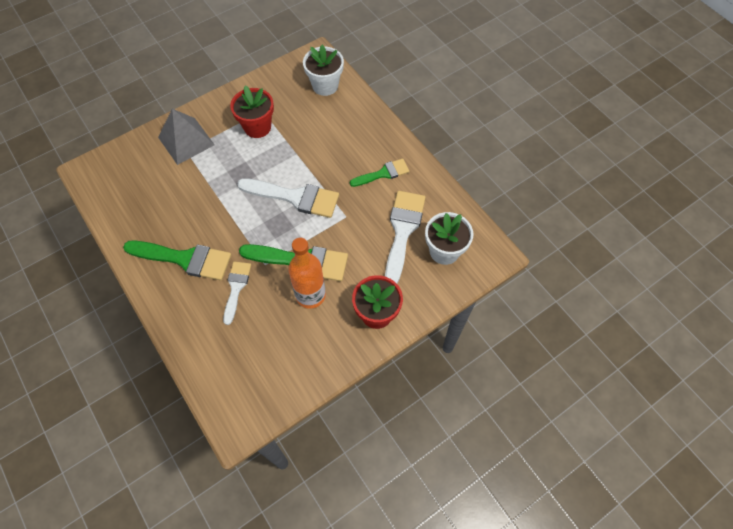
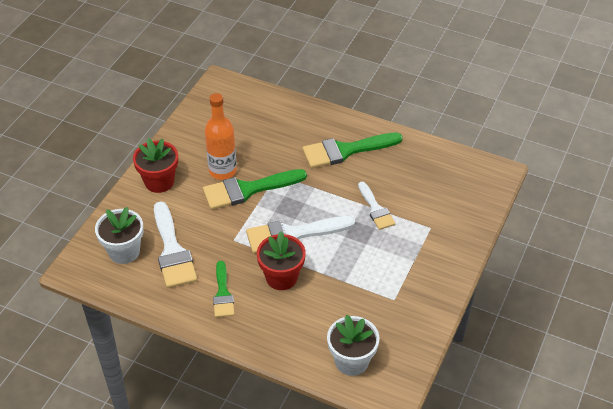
camera: 150 degrees right, 15 degrees down
grey pyramid [158,109,215,165] -> none
white brush [223,261,251,325] -> white brush moved to [358,182,395,230]
red flower pot [230,85,274,138] -> red flower pot moved to [257,231,306,290]
green brush [350,158,409,187] -> green brush turned 45 degrees counterclockwise [213,261,234,317]

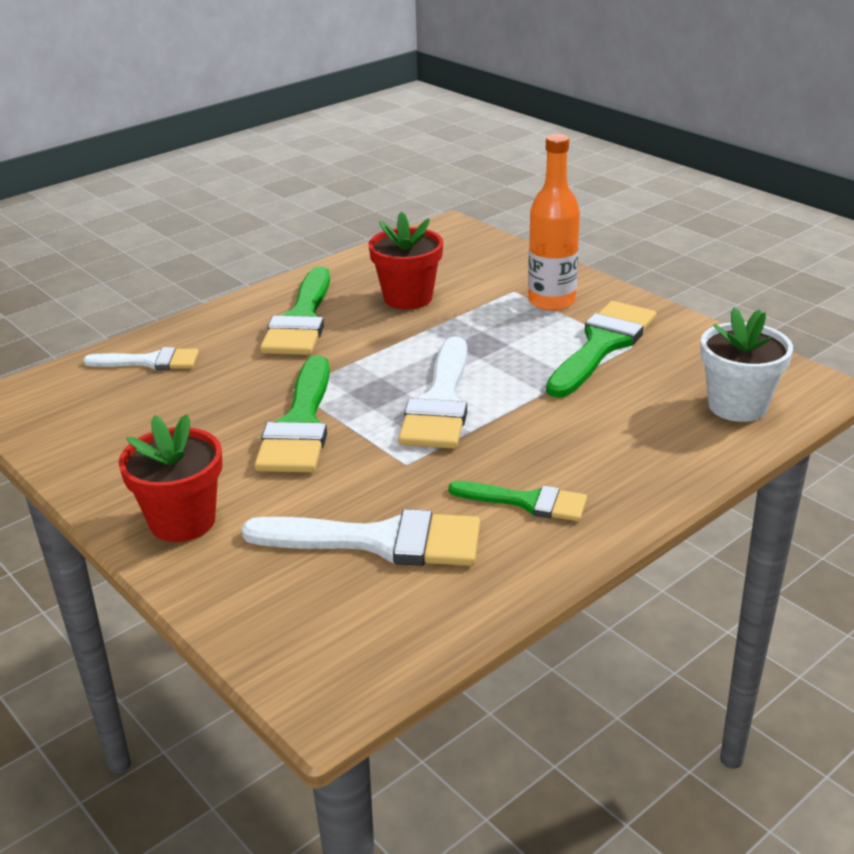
camera: 65 degrees left, 15 degrees down
white flower pot [95,207,143,264] -> none
orange bottle [205,93,237,180] -> orange bottle moved to [528,134,580,311]
red flower pot [257,231,306,290] -> red flower pot moved to [368,212,443,310]
white brush [358,182,395,230] -> white brush moved to [83,347,199,370]
none -> green brush [546,301,657,398]

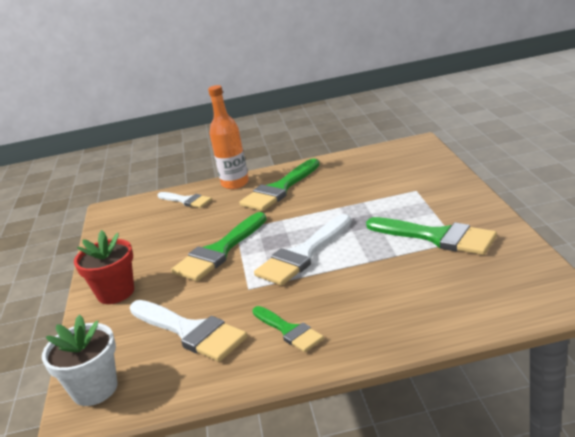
camera: 35 degrees right, 5 degrees down
red flower pot [368,212,443,310] -> none
orange bottle [528,134,580,311] -> orange bottle moved to [208,85,249,189]
green brush [546,301,657,398] -> green brush turned 60 degrees clockwise [366,217,497,255]
white flower pot [700,307,793,422] -> white flower pot moved to [42,314,118,406]

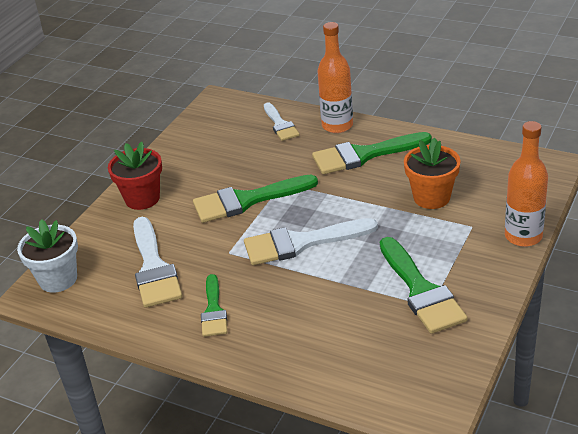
camera: 35 degrees right, 10 degrees up
none -> orange flower pot [404,137,461,209]
none -> orange bottle [505,121,548,247]

